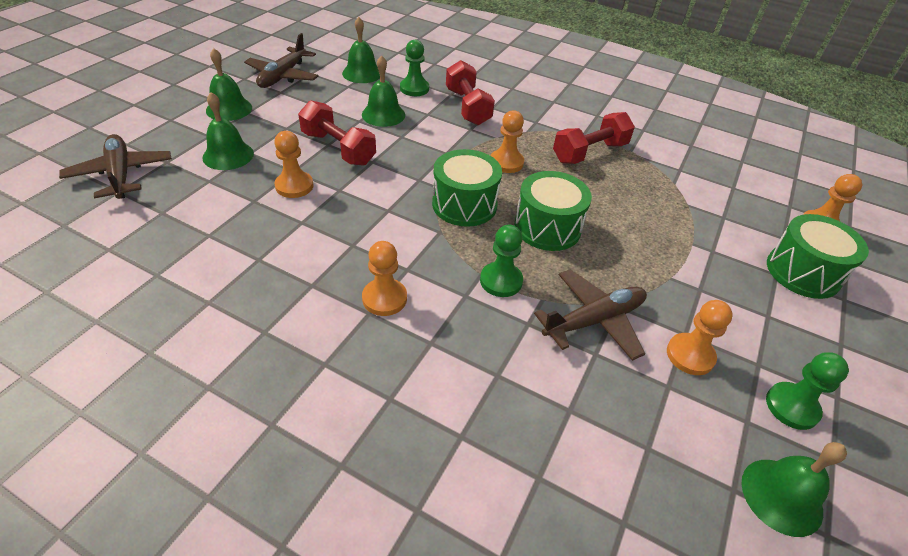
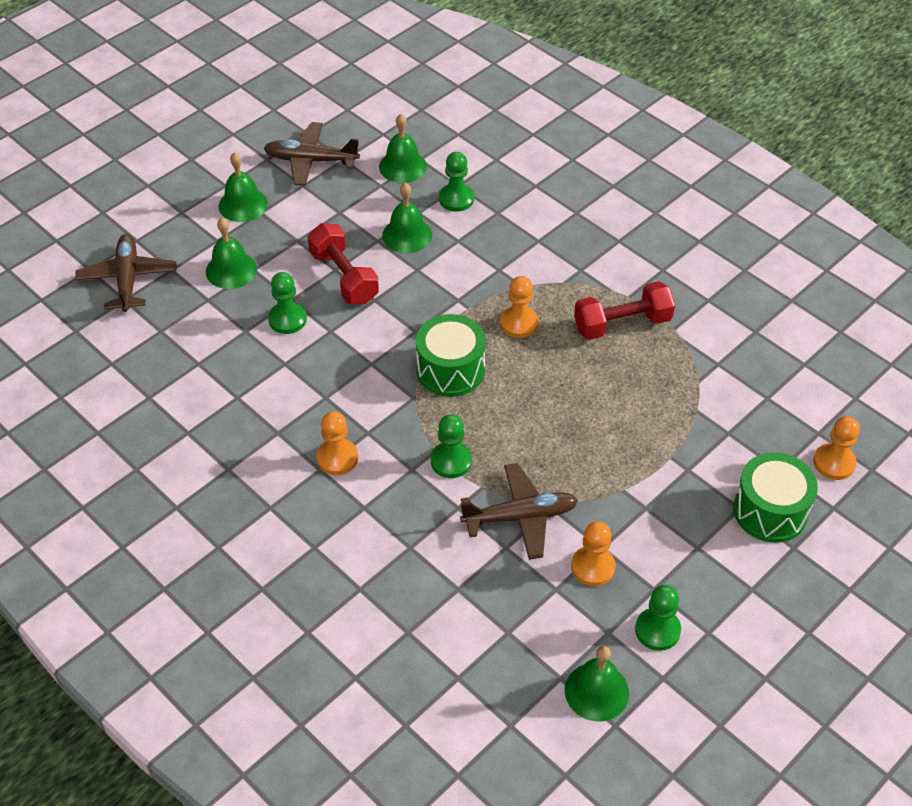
camera: 20 degrees right, 5 degrees up
brown plane [244,33,319,88] -> brown plane turned 60 degrees clockwise [264,122,360,186]
orange pawn [274,131,314,198] -> green pawn [268,272,307,334]
red dumbbell [446,60,495,125] -> none
green drum [515,171,592,251] -> none

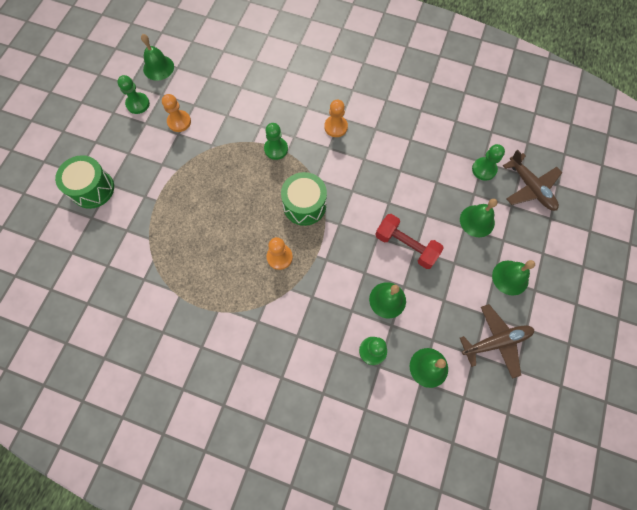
camera: 155 degrees right, 20 degrees up
green pawn [268,272,307,334] -> green pawn moved to [472,144,505,181]
brown plane [460,463,578,560] -> none
red dumbbell [574,281,675,340] -> none
orange pawn [813,416,860,480] -> none

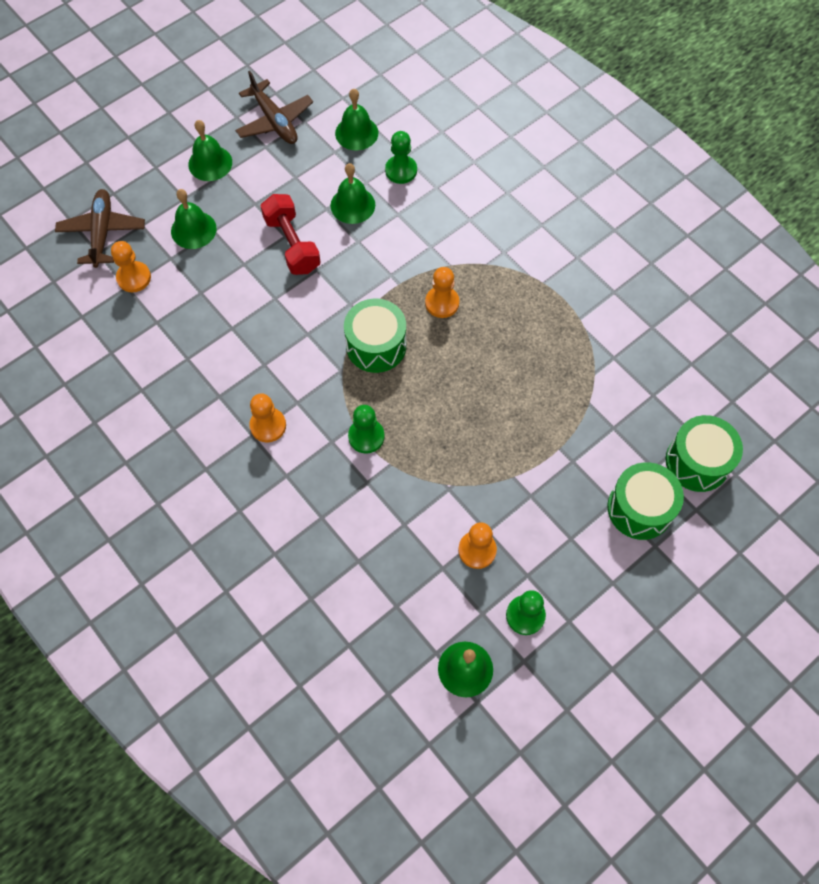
camera: 150 degrees left, 5 degrees down
brown plane [460,304,534,379] -> brown plane turned 135 degrees counterclockwise [235,71,313,144]
green pawn [472,144,505,181] -> orange pawn [111,241,151,292]
none -> green drum [666,415,743,492]

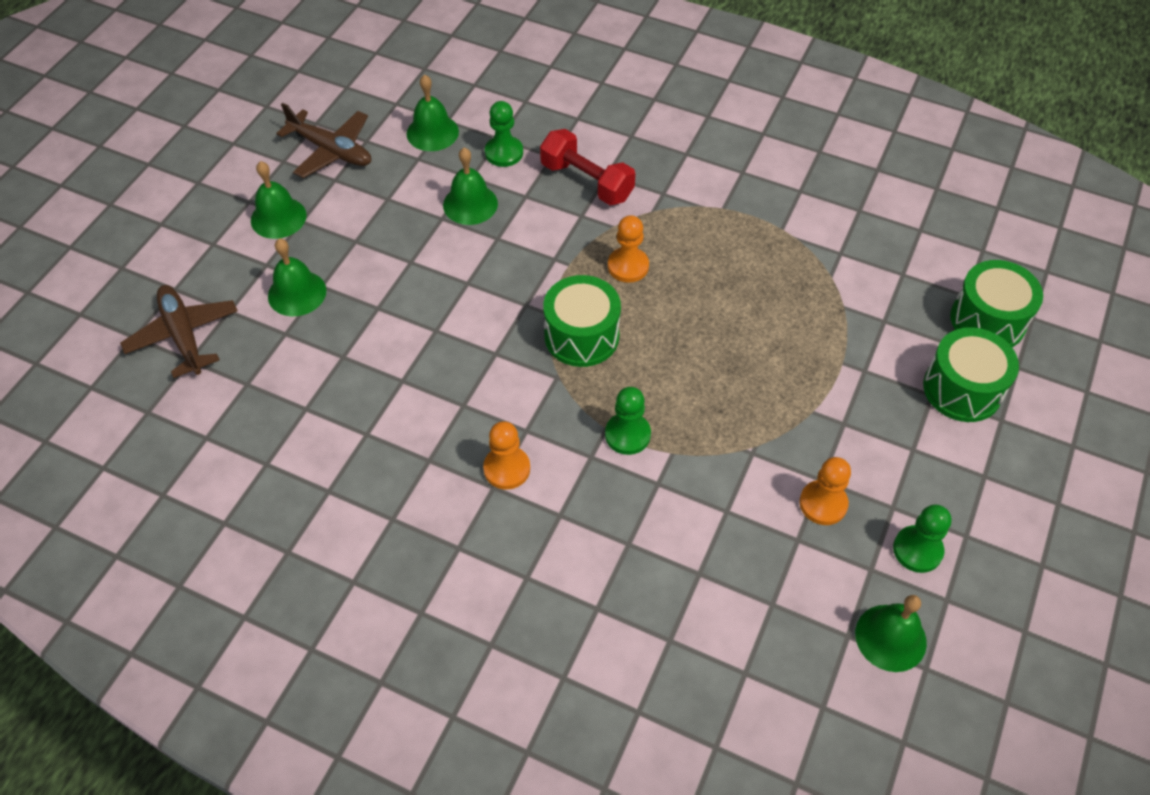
camera: 25 degrees left, 10 degrees down
orange pawn [111,241,151,292] -> none
red dumbbell [261,194,321,275] -> red dumbbell moved to [540,129,635,205]

